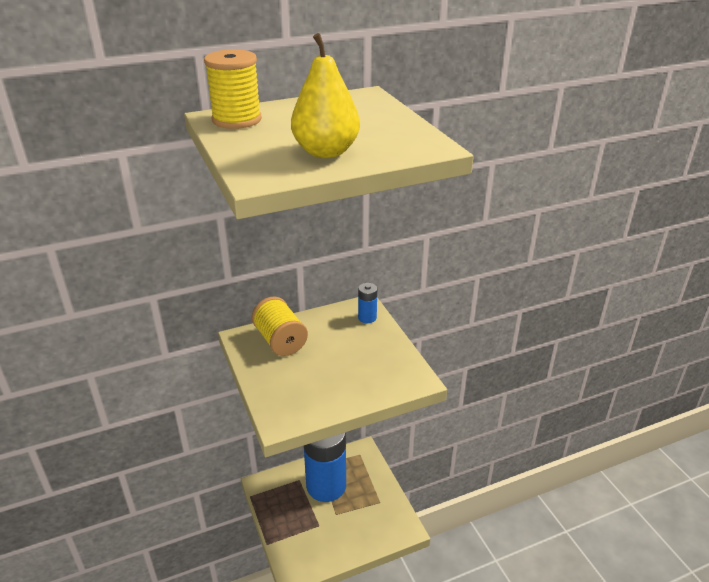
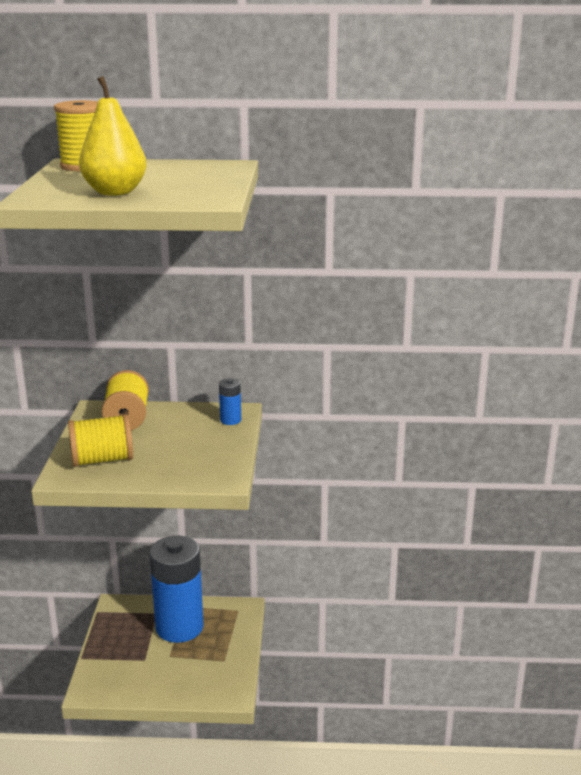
camera: 25 degrees right, 10 degrees down
none -> yellow spool [68,414,133,467]

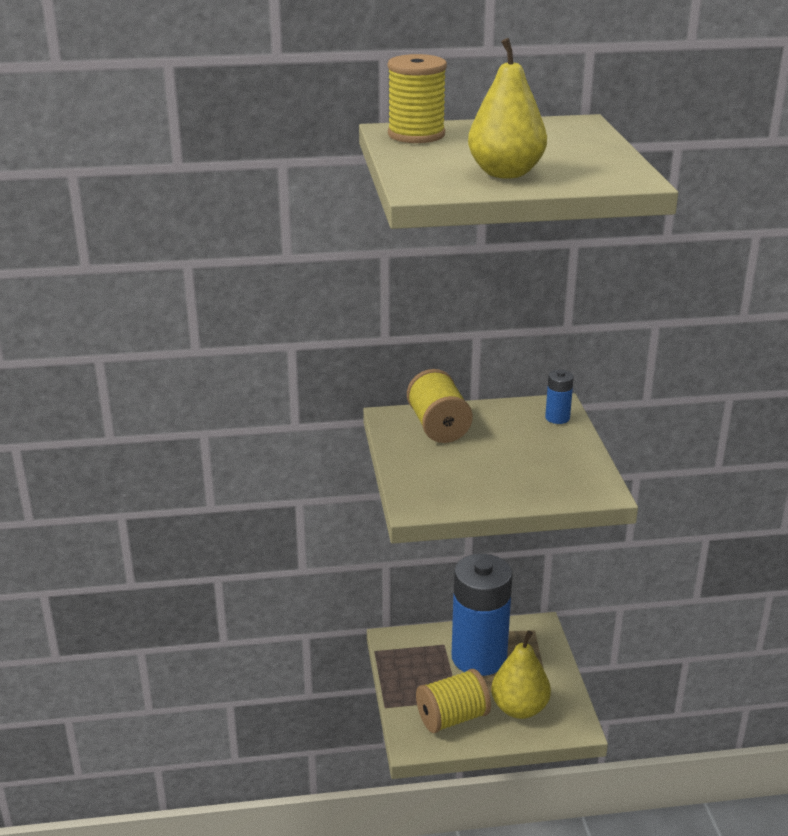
camera: 10 degrees left, 5 degrees up
yellow spool [68,414,133,467] -> yellow spool moved to [416,669,491,733]
none -> yellow pear [491,630,551,719]

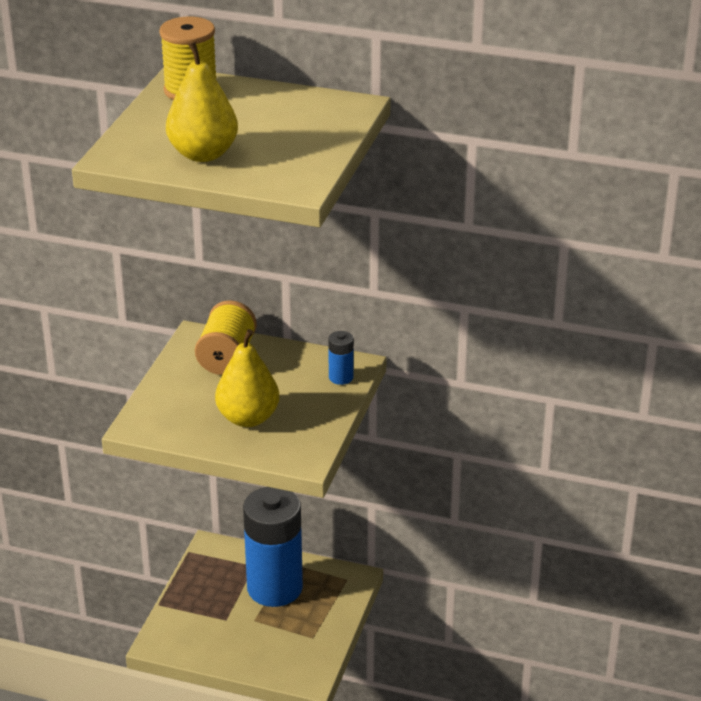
camera: 25 degrees right, 5 degrees up
yellow spool [416,669,491,733] -> none
yellow pear [491,630,551,719] -> yellow pear moved to [215,329,279,427]

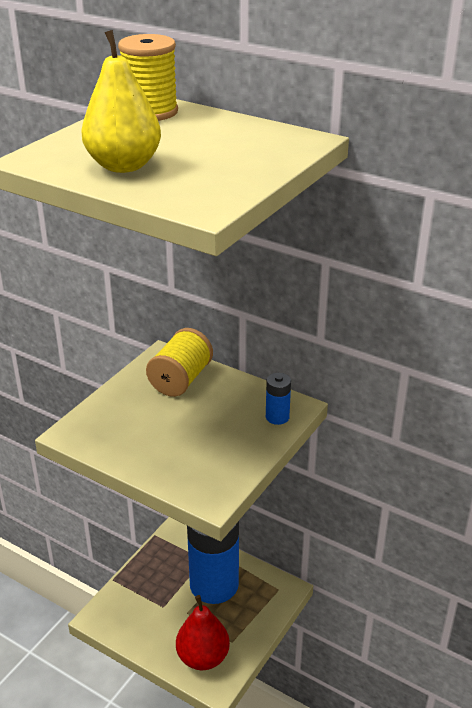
camera: 15 degrees right, 0 degrees up
yellow pear [215,329,279,427] -> none
none -> red pear [176,595,230,670]

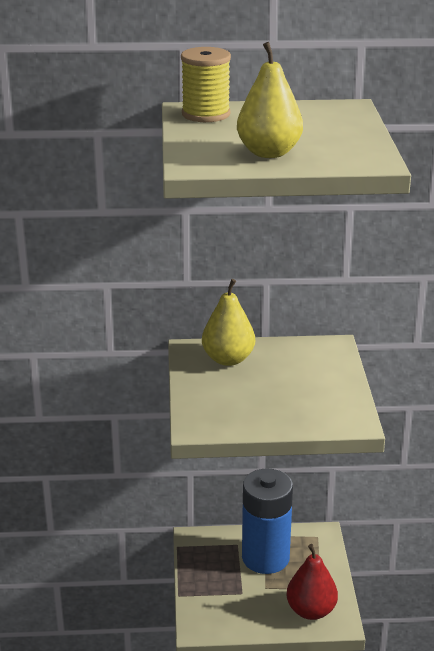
camera: 35 degrees left, 5 degrees down
yellow spool [146,328,213,397] -> yellow pear [202,279,255,366]
blue battery [266,373,291,425] -> none

